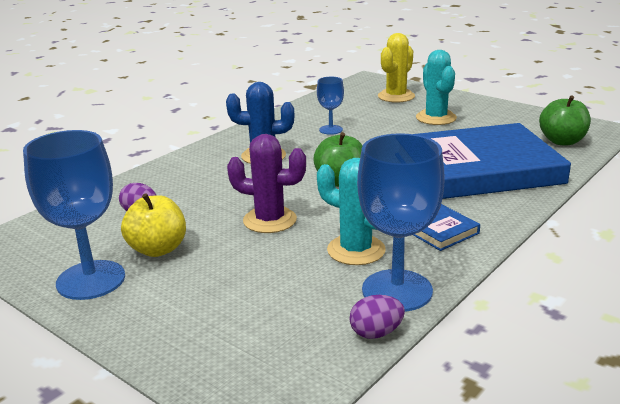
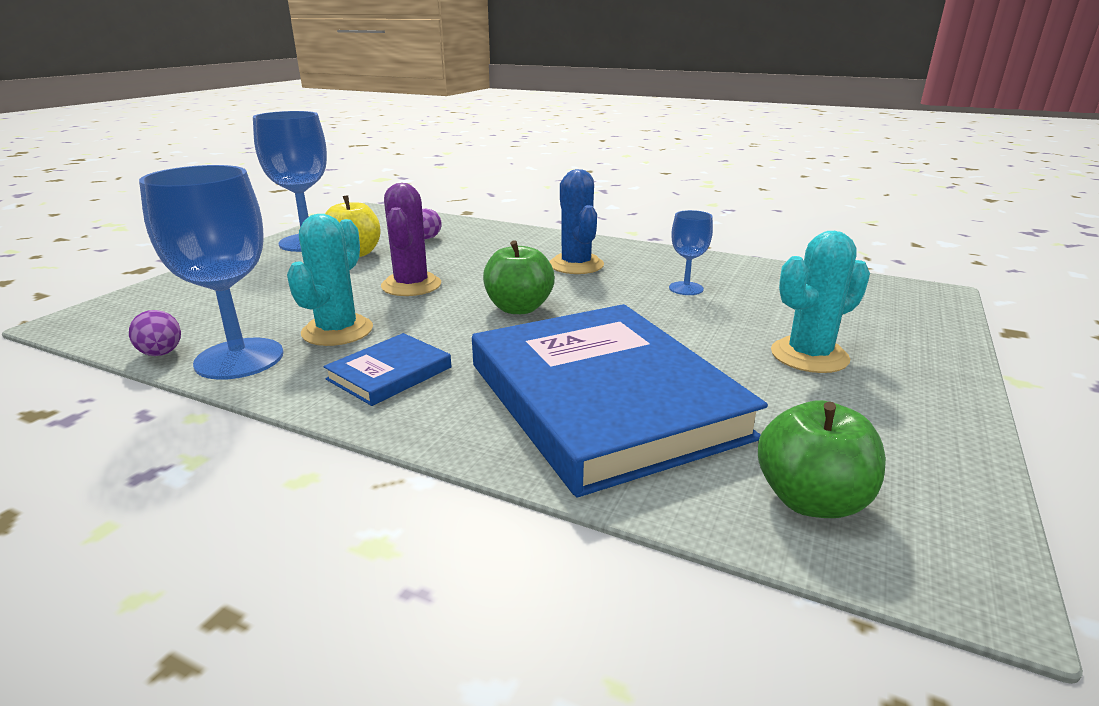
camera: 75 degrees right, 0 degrees up
yellow cactus [378,33,415,103] -> none

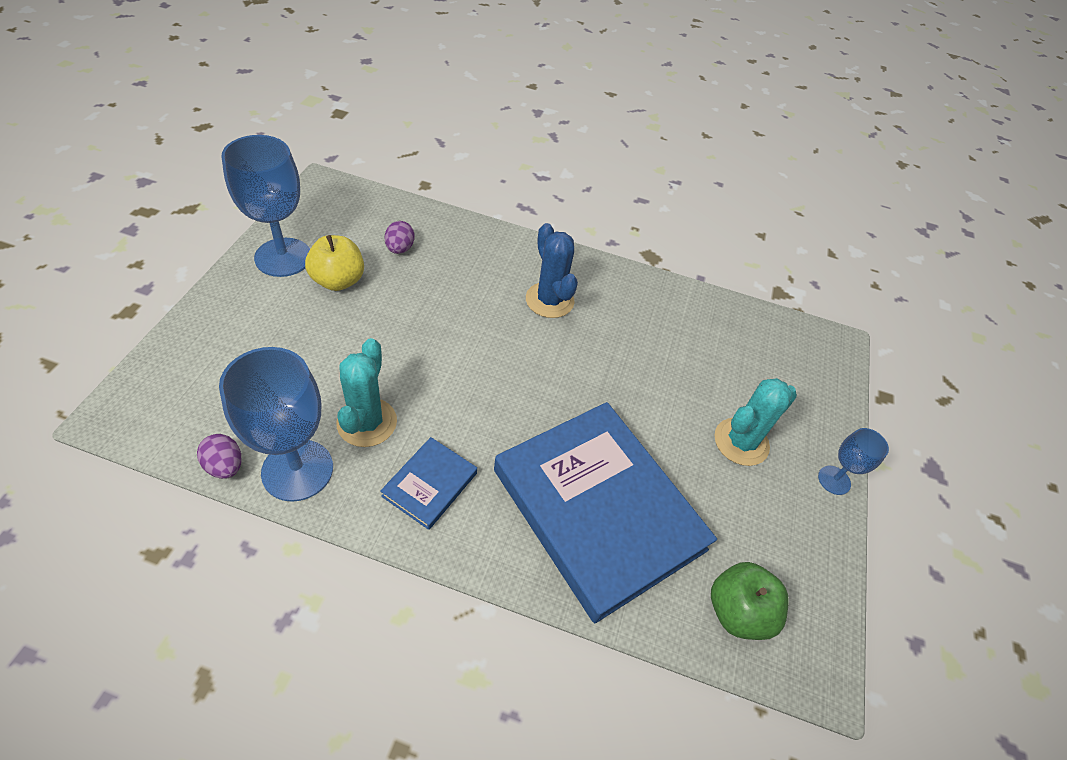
camera: 15 degrees left, 25 degrees up
purple cactus [381,183,441,296] -> none
green apple [483,240,555,314] -> none
blue goblet [669,210,713,295] -> blue goblet moved to [818,428,889,495]

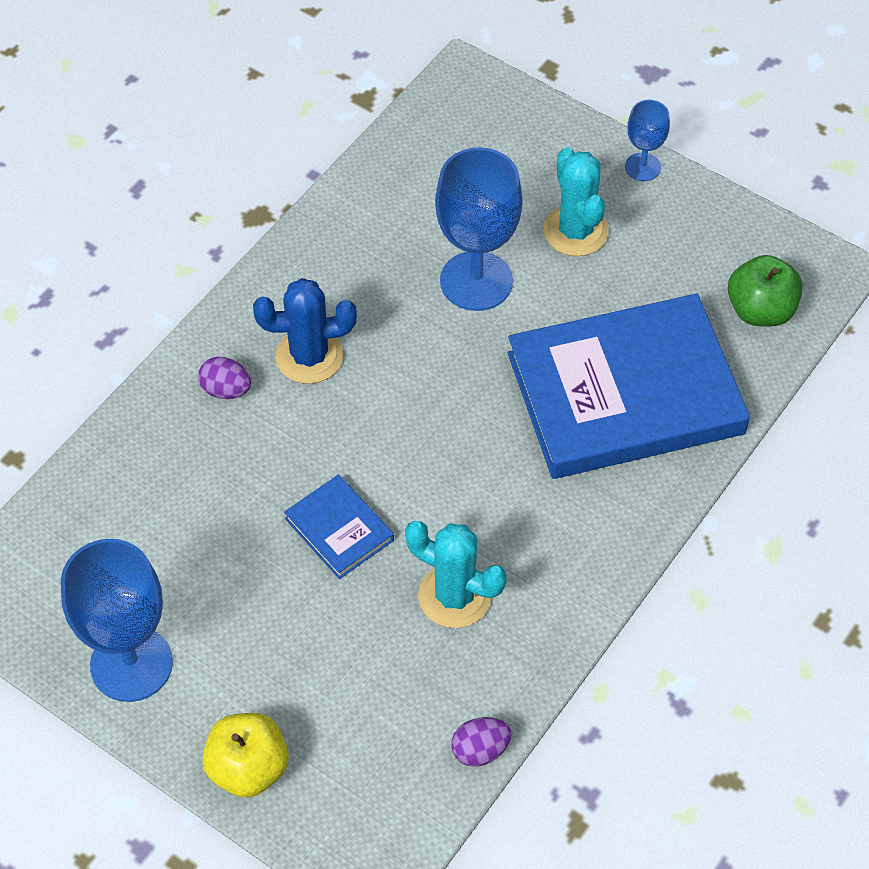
camera: 65 degrees left, 5 degrees up
blue goblet [219,347,333,502] -> blue goblet moved to [435,147,523,311]
yellow apple [305,235,364,291] -> yellow apple moved to [202,713,289,798]
blue book [380,437,477,530] -> blue book moved to [284,475,394,579]
purple egg [385,221,415,254] -> purple egg moved to [198,357,251,399]

